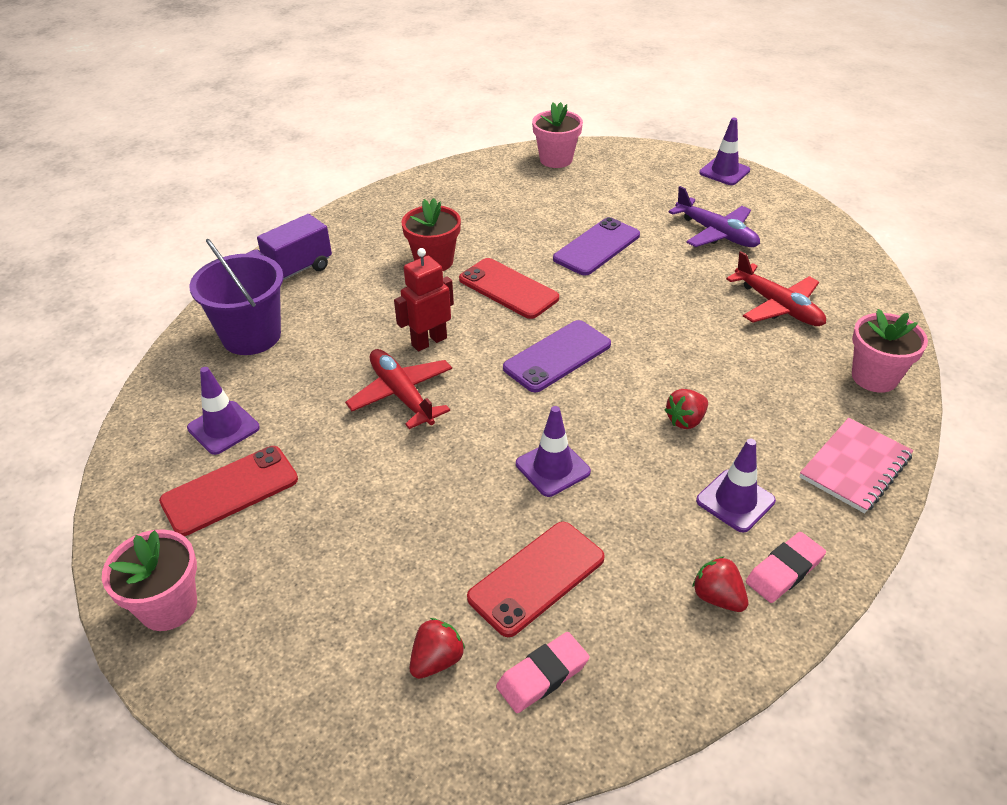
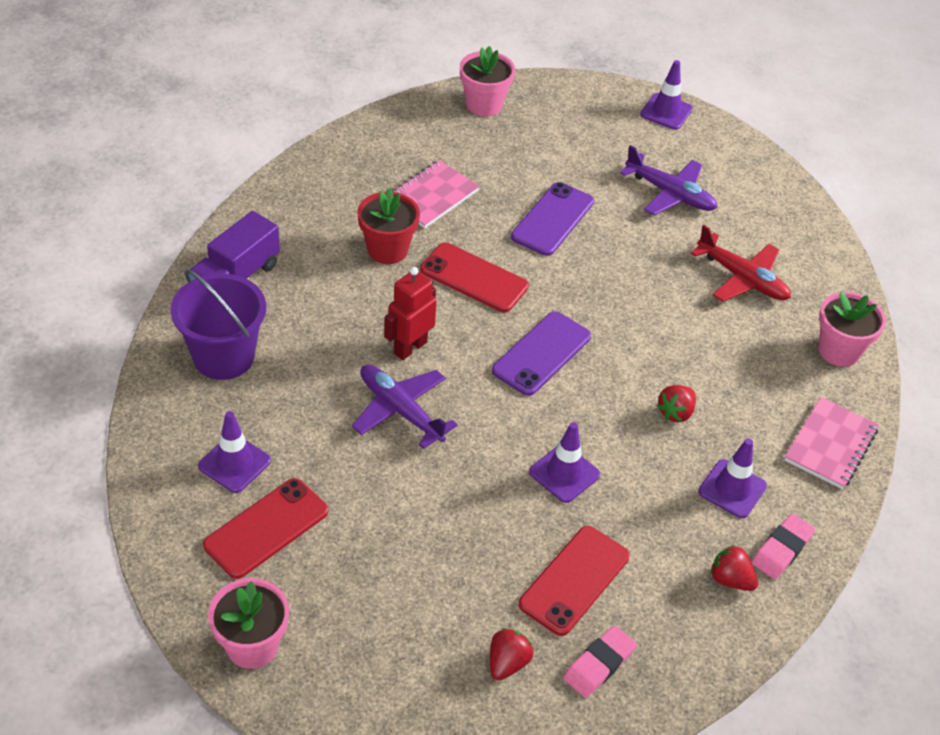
camera: 15 degrees left, 5 degrees up
red plane [345,349,452,429] -> purple plane [352,365,458,449]
none -> pink notebook [393,160,480,229]

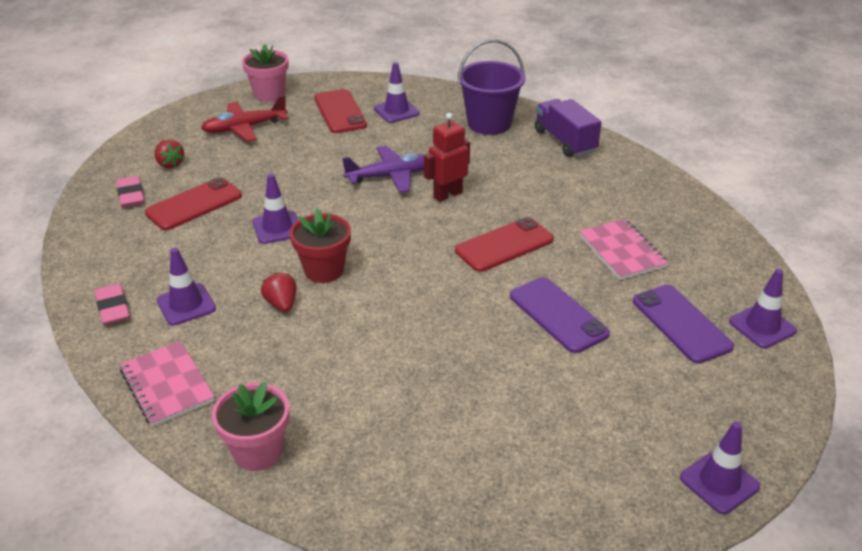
camera: 120 degrees right, 10 degrees down
red flower pot [357,188,420,264] -> red flower pot moved to [290,209,351,283]
red robot [384,267,437,360] -> red robot turned 105 degrees counterclockwise [424,113,470,202]
pink flower pot [460,46,515,116] -> purple traffic cone [729,269,797,349]
purple phone [492,311,591,396] -> purple phone moved to [633,285,734,364]
red phone [519,526,630,636] -> red phone turned 75 degrees clockwise [145,177,242,230]
purple plane [620,145,717,215] -> none
red plane [691,225,791,302] -> red plane moved to [201,95,288,142]
red strawberry [710,545,758,591] -> none

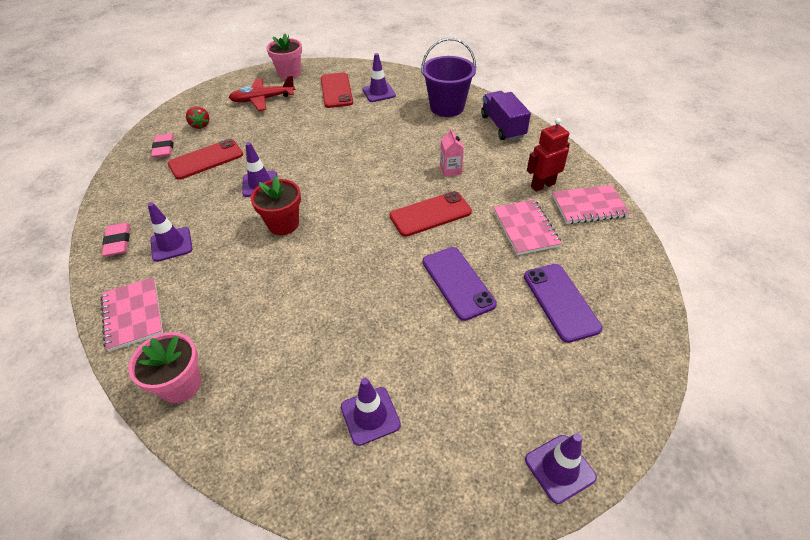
camera: 10 degrees right, 10 degrees up
red strawberry [261,273,296,312] -> none
purple plane [342,146,424,193] -> none
red robot [424,113,470,202] -> red robot moved to [527,118,570,192]
purple traffic cone [729,269,797,349] -> purple traffic cone moved to [341,378,401,446]
none -> pink carton [440,128,464,177]
none -> pink notebook [552,185,630,224]

